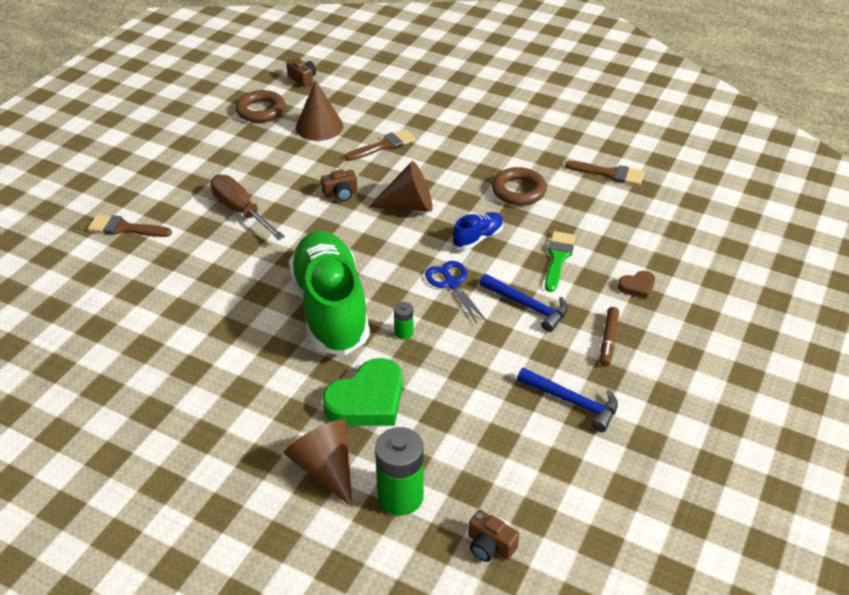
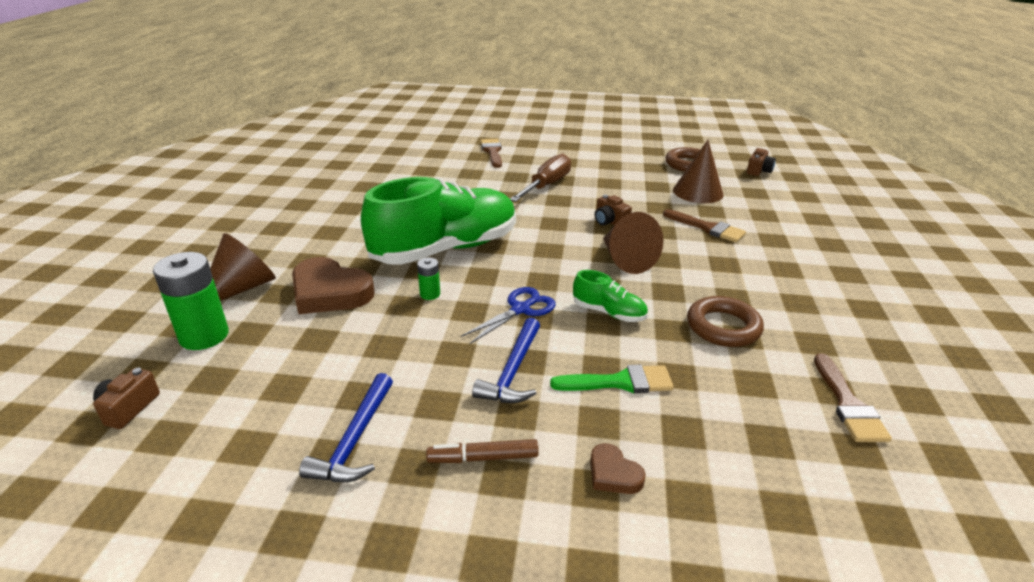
camera: 70 degrees right, 10 degrees down
green heart [322,358,403,426] -> brown heart [292,257,375,314]
blue shoe [452,212,503,250] -> green shoe [573,270,648,322]

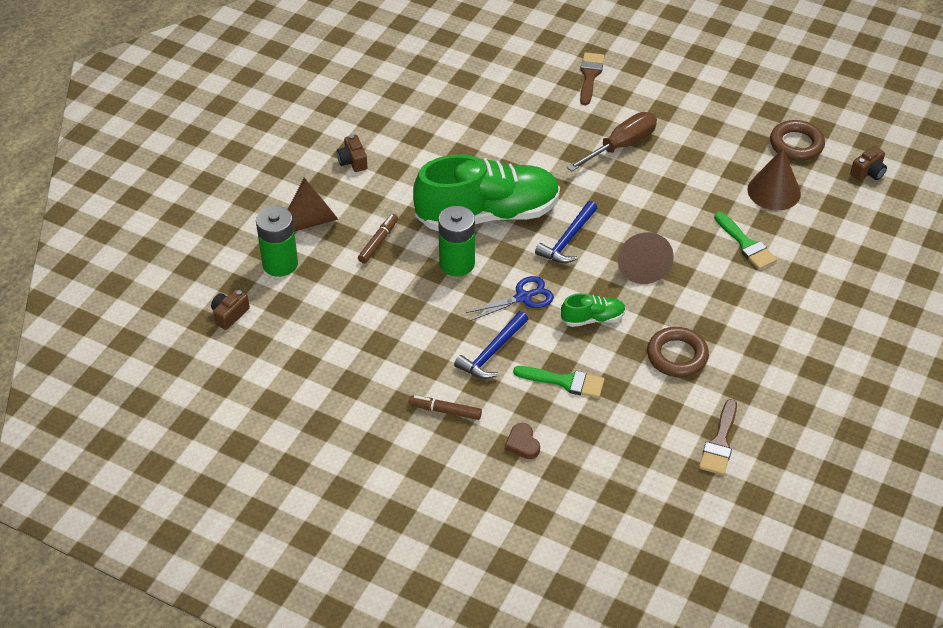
camera: 20 degrees right, 15 degrees up
brown heart [292,257,375,314] -> brown marker [358,214,398,263]
blue hammer [299,373,393,482] -> blue hammer moved to [535,201,597,263]
green battery [417,258,440,300] -> green battery [438,206,475,277], size x2.06
green shoe [573,270,648,322] -> green shoe turned 60 degrees counterclockwise [561,293,626,327]
brown camera [595,194,632,226] -> brown camera moved to [337,135,367,172]
brown brush [663,209,746,243] -> green brush [714,212,777,270]

